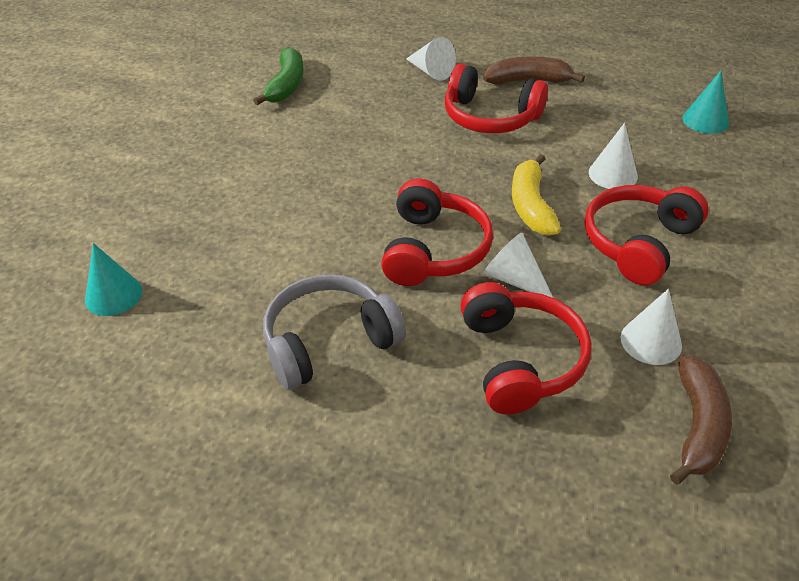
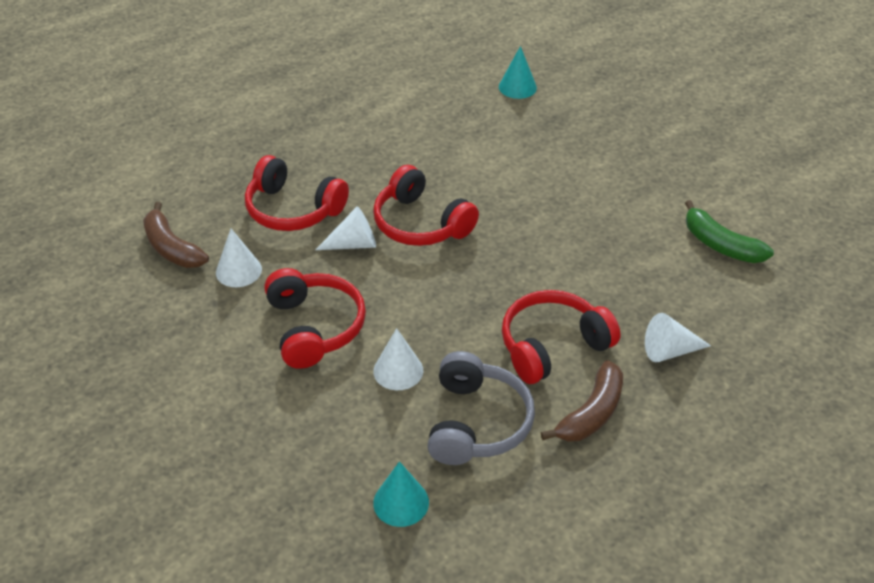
camera: 125 degrees right, 0 degrees up
grey headphones [263,274,406,390] -> grey headphones moved to [427,351,535,465]
yellow banana [512,154,561,236] -> none

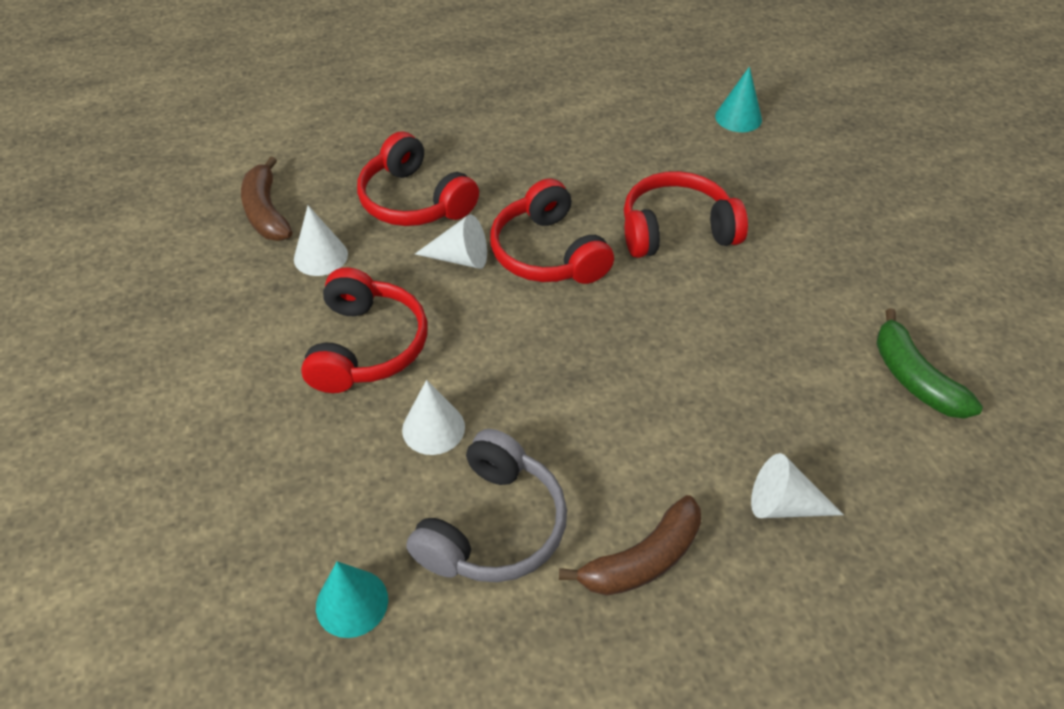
camera: 20 degrees right, 5 degrees up
red headphones [502,290,621,384] -> red headphones moved to [624,171,748,258]

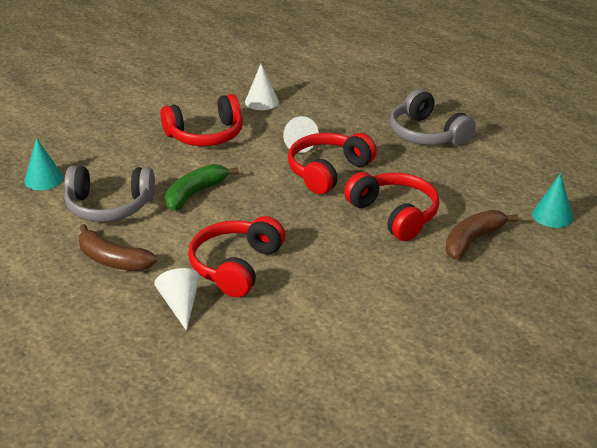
camera: 65 degrees right, 15 degrees down
brown banana [241,156,292,241] -> brown banana moved to [446,210,518,259]
red headphones [357,132,479,226] -> red headphones moved to [188,216,285,298]
white cone [402,380,465,455] -> none
green banana [876,308,983,419] -> green banana moved to [165,164,239,211]
none -> grey headphones [390,89,476,146]

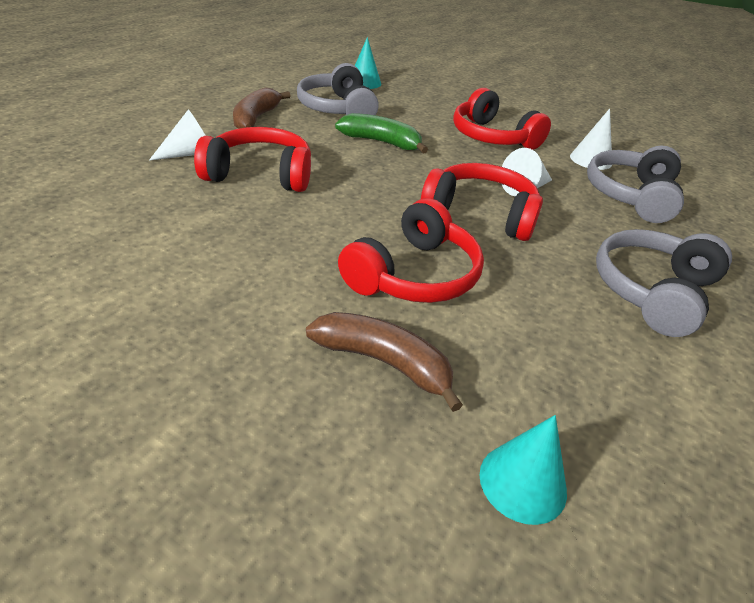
camera: 70 degrees right, 5 degrees up
none -> grey headphones [587,145,684,223]

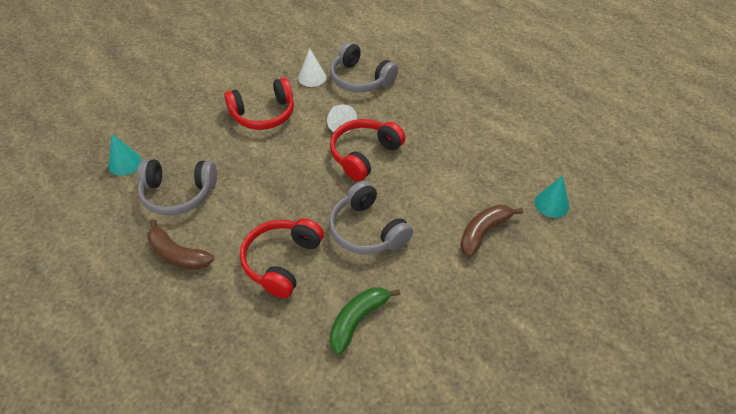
camera: 70 degrees left, 10 degrees up
white cone [149,109,206,161] -> none
green banana [335,113,428,154] -> green banana moved to [330,287,401,355]
red headphones [338,198,484,303] -> none
grey headphones [596,229,732,337] -> grey headphones moved to [329,181,413,254]

